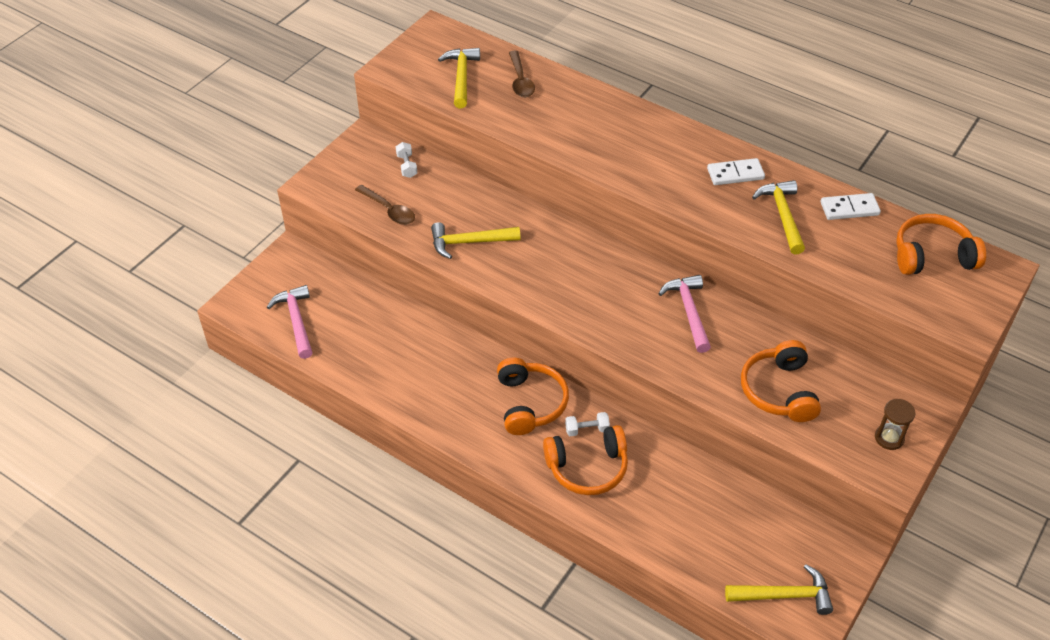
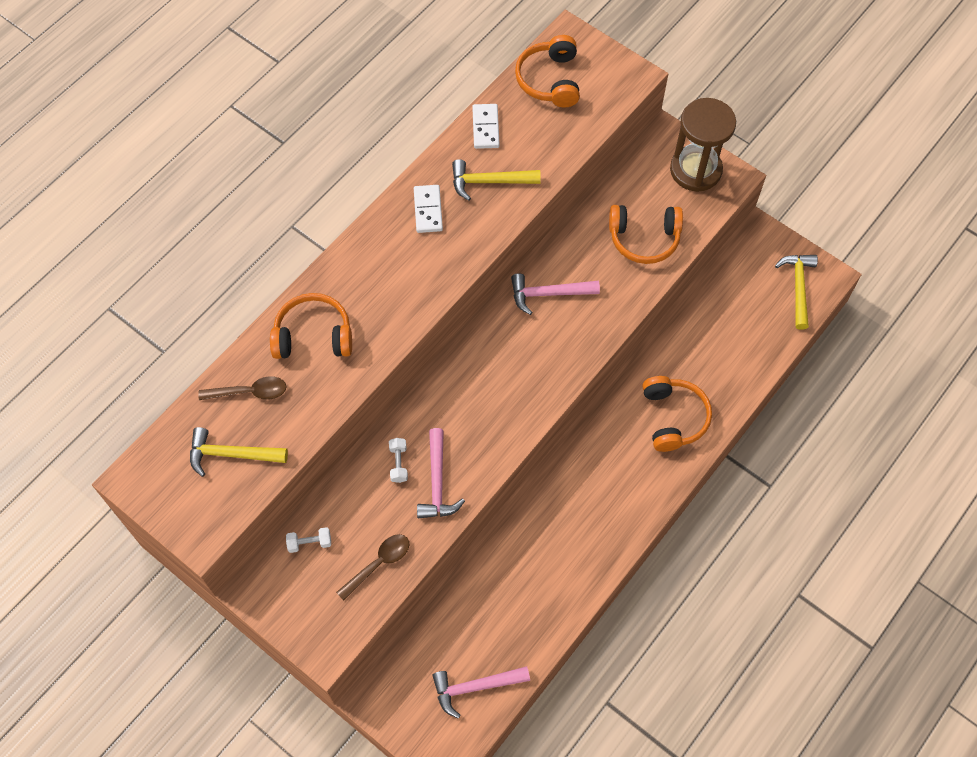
camera: 85 degrees left, 15 degrees up
yellow hammer [431,222,521,259] -> pink hammer [417,428,465,519]
orange headphones [497,358,569,435] -> orange headphones moved to [270,293,352,359]
white dumbbell [565,412,610,436] -> white dumbbell moved to [389,438,408,483]
brown hourglass [875,399,916,450] -> brown hourglass [670,98,736,192], size x2.15

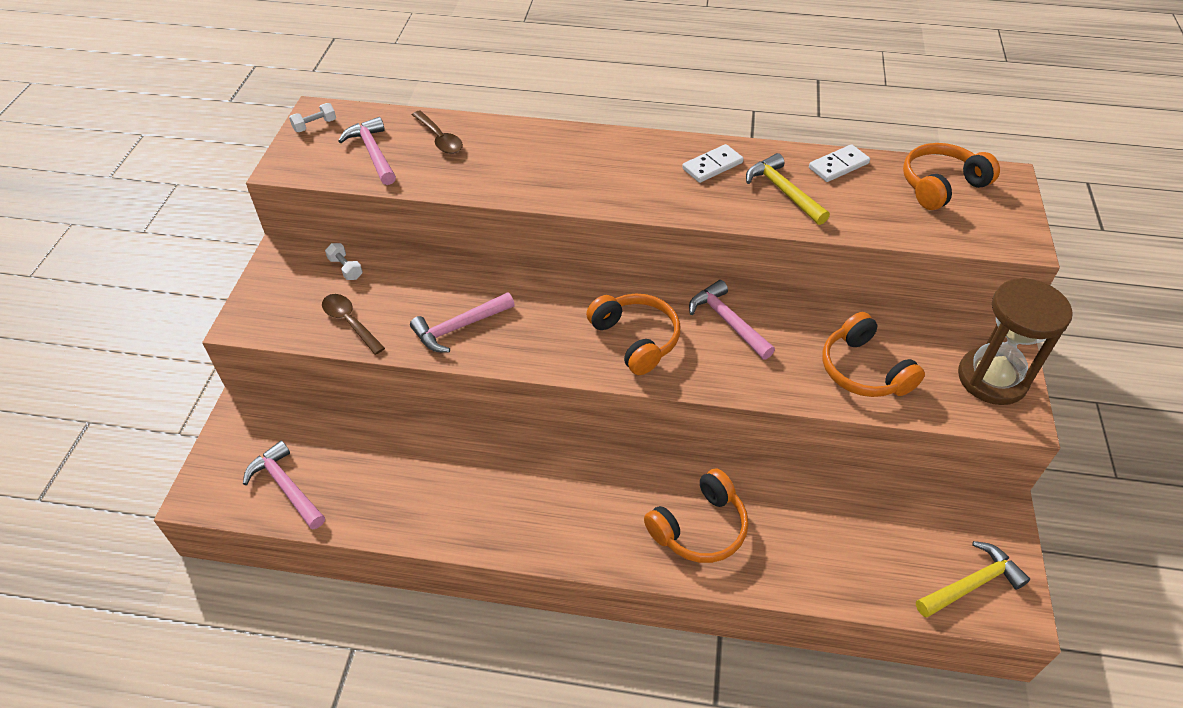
camera: 60 degrees right, 15 degrees down
yellow hammer [190,427,288,477] -> pink hammer [338,117,396,185]
orange headphones [270,293,352,359] -> orange headphones moved to [586,294,680,375]
brown spoon [336,534,409,601] -> brown spoon turned 150 degrees counterclockwise [322,294,385,355]
white dumbbell [389,438,408,483] -> white dumbbell moved to [289,103,336,132]

